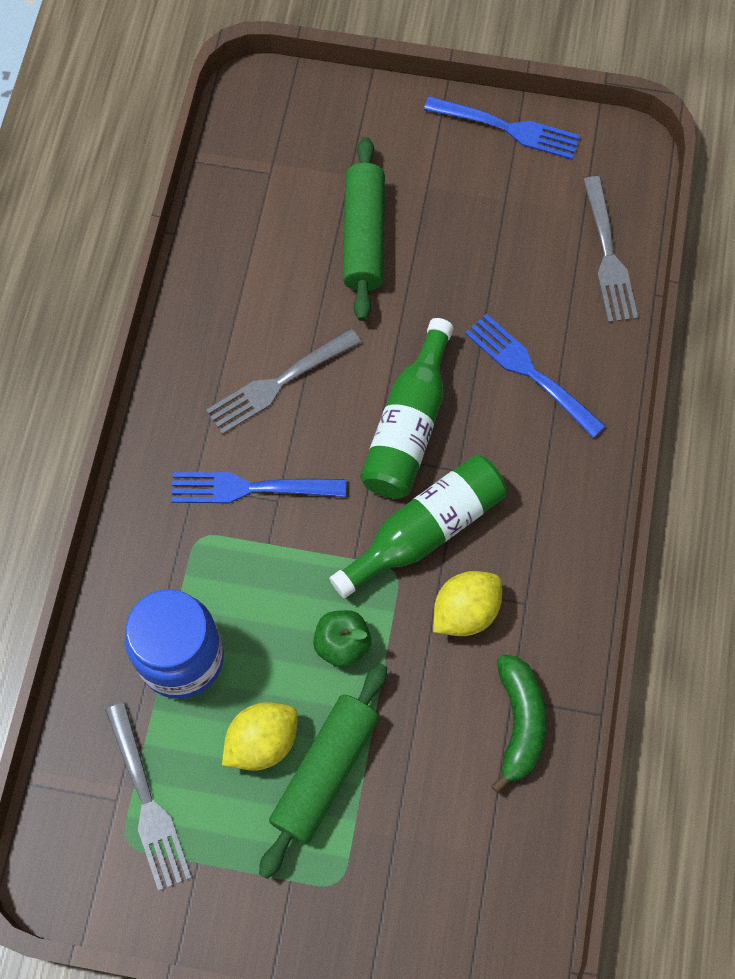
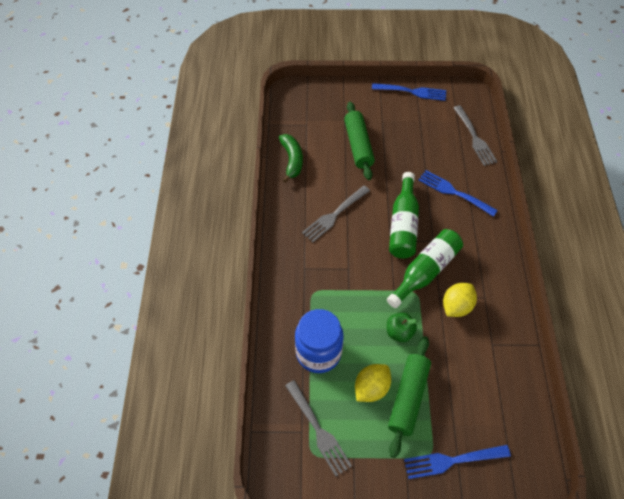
camera: 10 degrees left, 10 degrees down
blue fork [171,472,346,503] -> blue fork moved to [404,445,511,479]
green banana [491,654,546,794] -> green banana moved to [279,134,303,183]

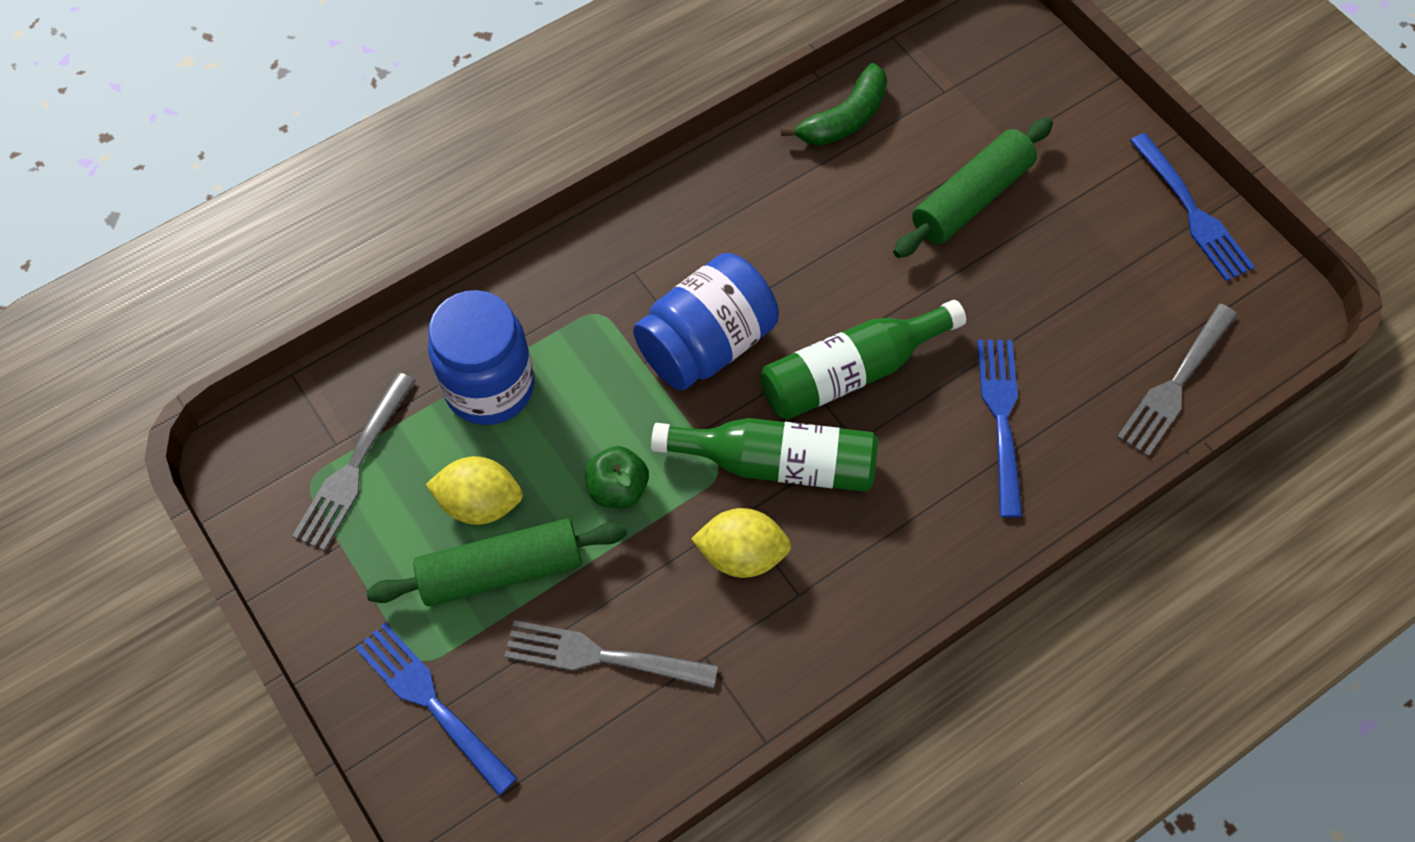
camera: 55 degrees right, 5 degrees up
grey fork [302,186,370,242] -> grey fork moved to [504,620,718,689]
none -> blue jar [633,253,779,390]

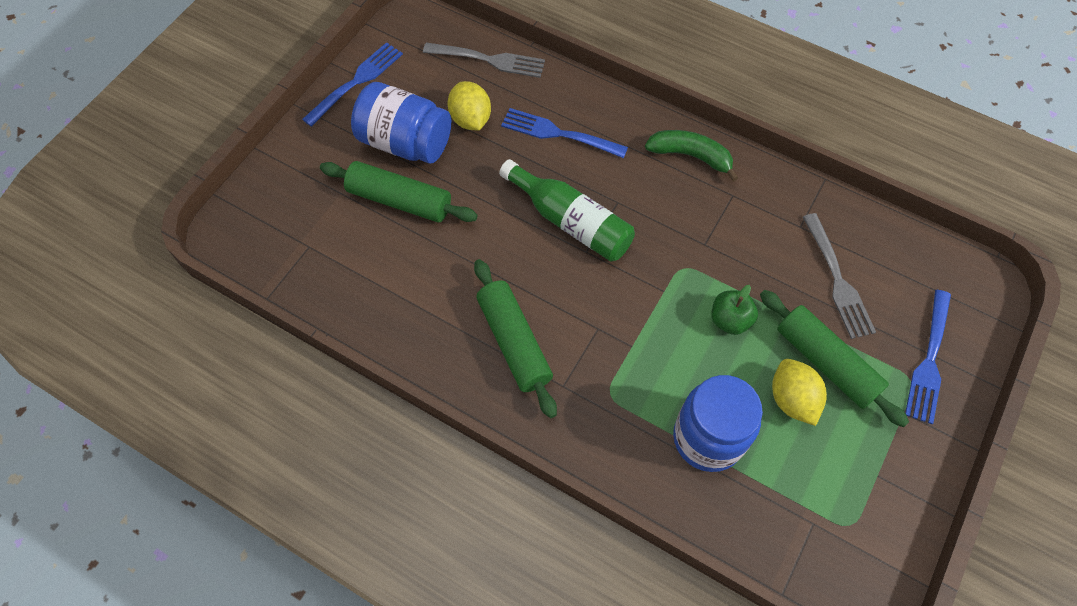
camera: 115 degrees left, 0 degrees up
grey fork [292,372,416,551] -> none
blue jar [633,253,779,390] -> blue jar moved to [351,82,451,164]
green bottle [651,418,878,492] -> none
yellow lemon [691,508,791,578] -> yellow lemon moved to [447,81,491,130]
green banana [781,63,887,145] -> green banana moved to [645,130,738,182]
blue fork [977,340,1023,518] -> blue fork turned 45 degrees clockwise [501,108,628,158]
none -> green rolling pin [474,259,557,418]

